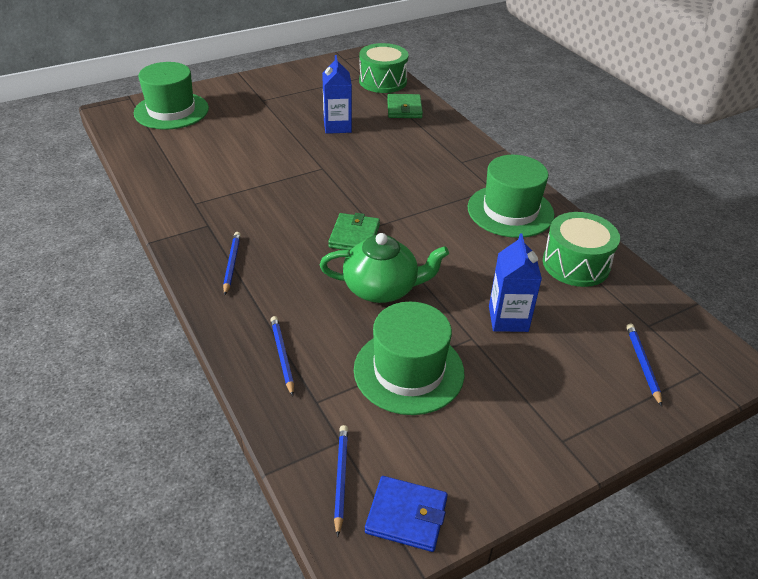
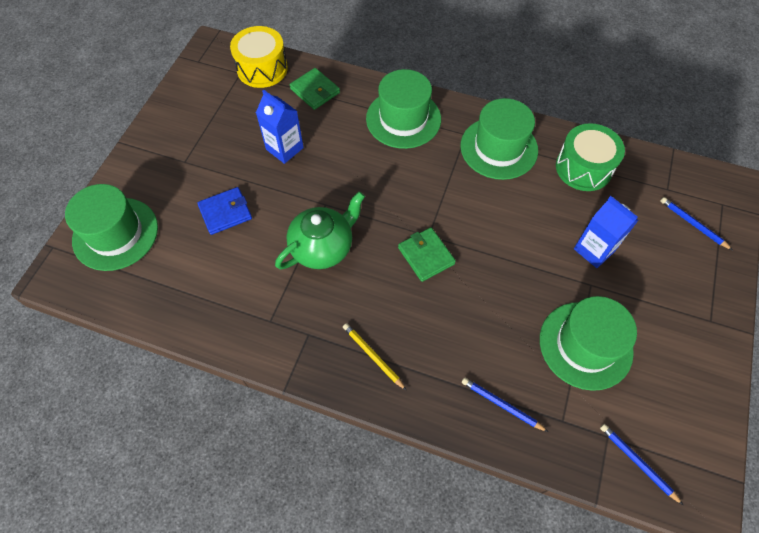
camera: 40 degrees left, 20 degrees up
blue pencil [223,232,241,295] -> yellow pencil [343,323,407,391]
green teapot [320,233,449,303] -> green teapot moved to [275,191,365,269]
green drum [359,43,409,93] -> yellow drum [230,26,288,88]
blue wallet [365,476,448,552] -> blue wallet moved to [197,187,252,235]
none -> green hat [366,69,441,149]

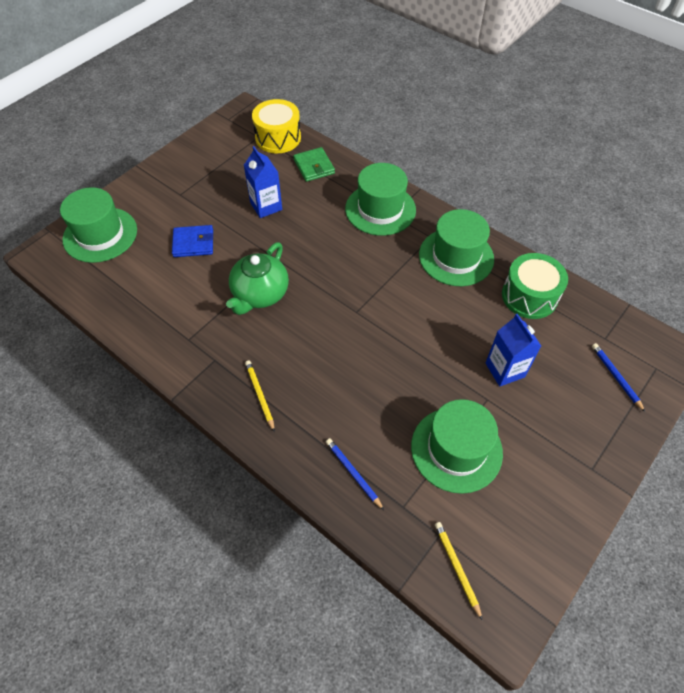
camera: 20 degrees right, 5 degrees down
green teapot [275,191,365,269] -> green teapot turned 135 degrees clockwise [226,242,289,315]
green wallet [398,227,456,282] -> none
blue pencil [600,424,683,505] -> yellow pencil [435,522,483,621]

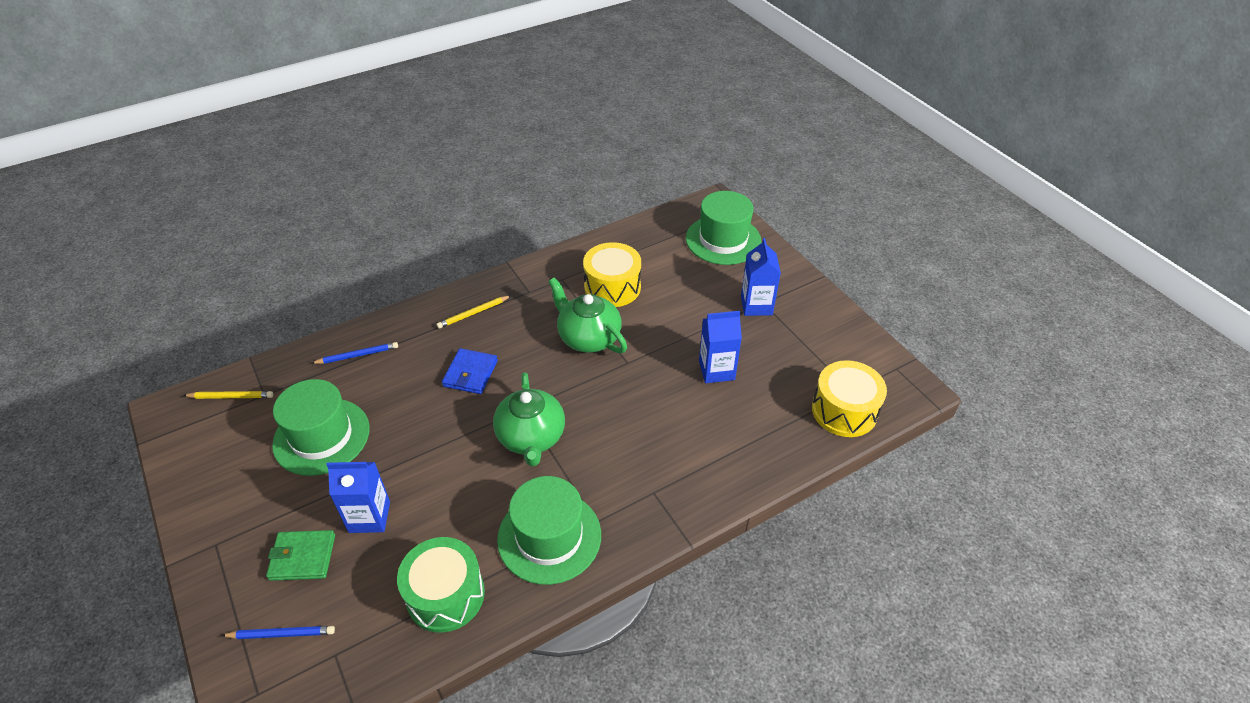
camera: 110 degrees right, 10 degrees down
blue wallet [172,225,213,257] -> blue wallet moved to [442,348,498,394]
yellow pencil [245,360,275,432] -> yellow pencil turned 150 degrees clockwise [437,295,511,329]
green wallet [293,147,335,182] -> green wallet moved to [266,530,335,581]
green hat [345,163,416,236] -> none
none -> green teapot [493,372,565,467]
none -> yellow drum [583,242,641,307]
none -> blue carton [741,238,781,316]

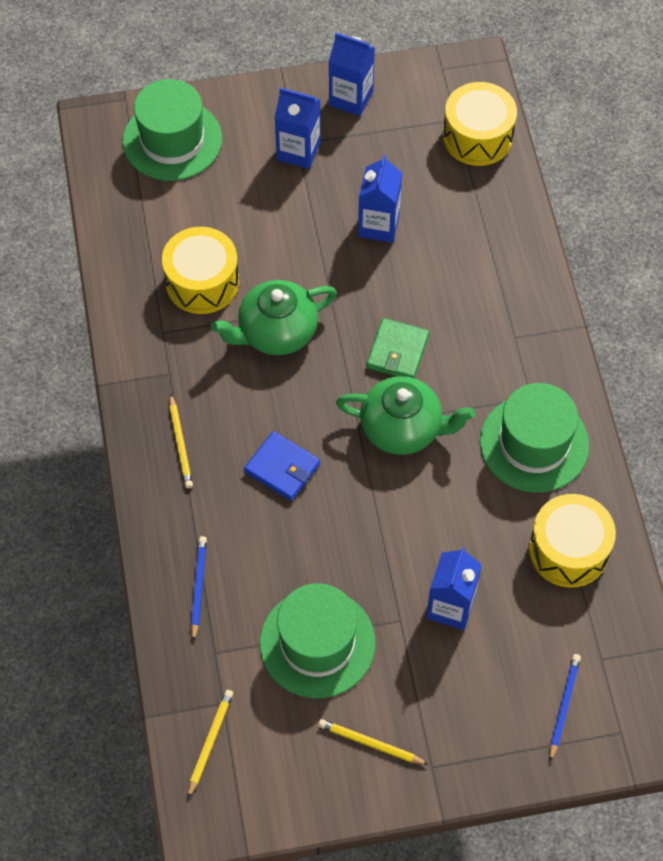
camera: 70 degrees left, 15 degrees up
green wallet [266,530,335,581] -> green wallet moved to [366,318,429,378]
green drum [397,537,485,633] -> yellow drum [529,494,616,588]
none -> yellow pencil [318,719,429,765]
none -> blue carton [329,33,375,116]

